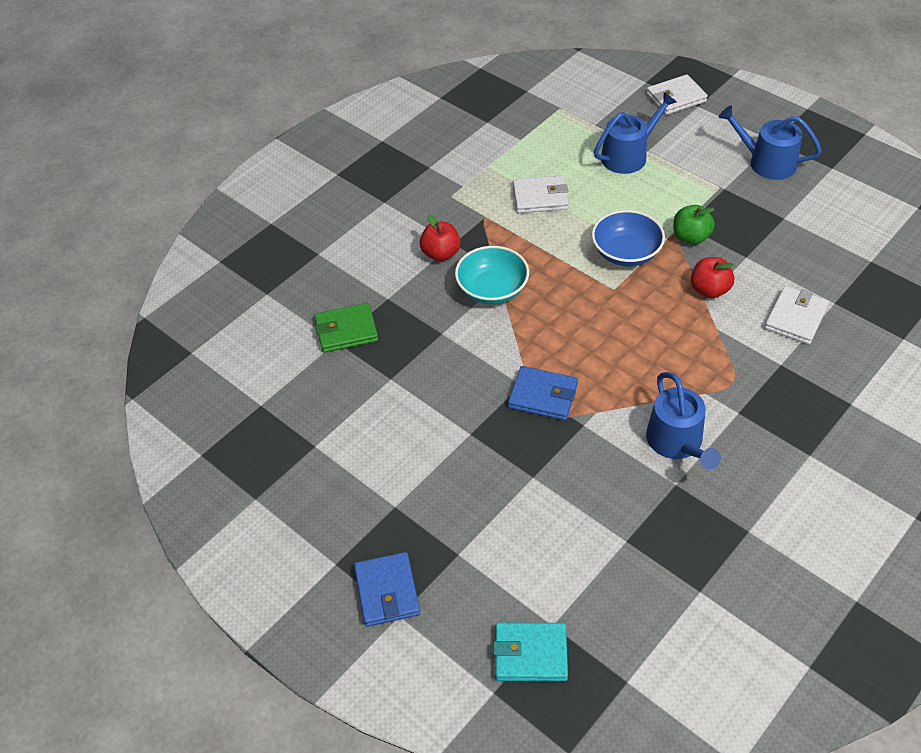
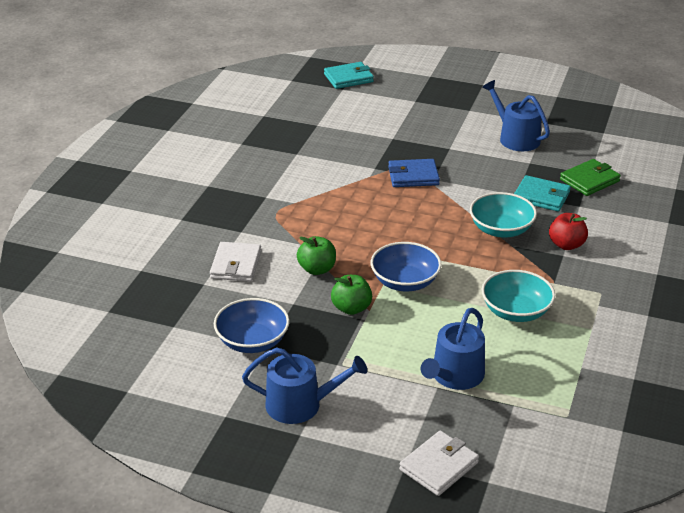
camera: 155 degrees right, 15 degrees down
blue wallet [354,552,420,627] -> none
white wallet [513,175,569,213] -> turquoise bowl [481,270,555,322]
blue watering can [646,372,721,469] -> blue watering can moved to [482,80,550,151]
red apple [691,257,734,298] -> green apple [297,236,336,275]
none -> blue bowl [214,298,290,353]
none -> turquoise wallet [514,175,571,212]

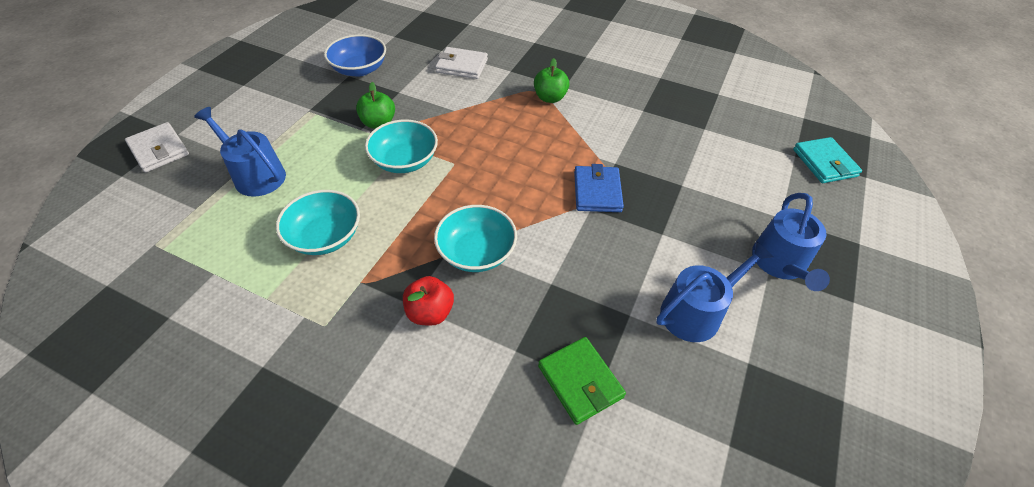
camera: 95 degrees right, 15 degrees up
blue watering can [242,347,367,424] -> blue watering can moved to [752,193,830,291]
green apple [297,236,336,275] -> green apple moved to [534,58,570,103]
blue bowl [371,242,441,291] -> turquoise bowl [365,120,438,173]
turquoise wallet [514,175,571,212] -> none

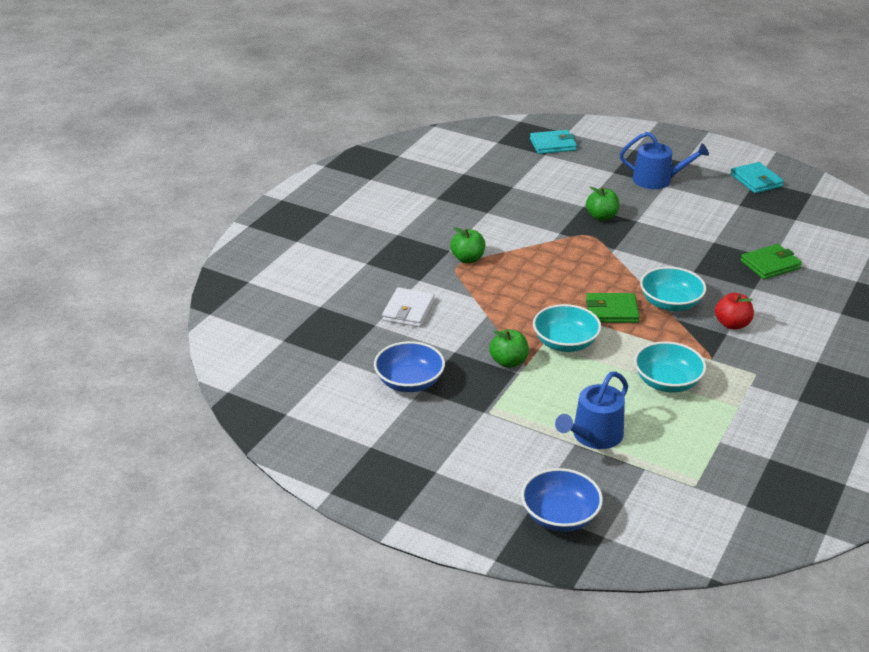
camera: 85 degrees left, 15 degrees down
white wallet [125,122,189,173] -> blue bowl [521,468,603,532]
blue wallet [574,164,624,212] -> none
blue watering can [656,241,773,342] -> none
none -> green apple [586,187,619,221]
none -> green wallet [586,293,640,323]
none -> turquoise wallet [731,162,784,193]

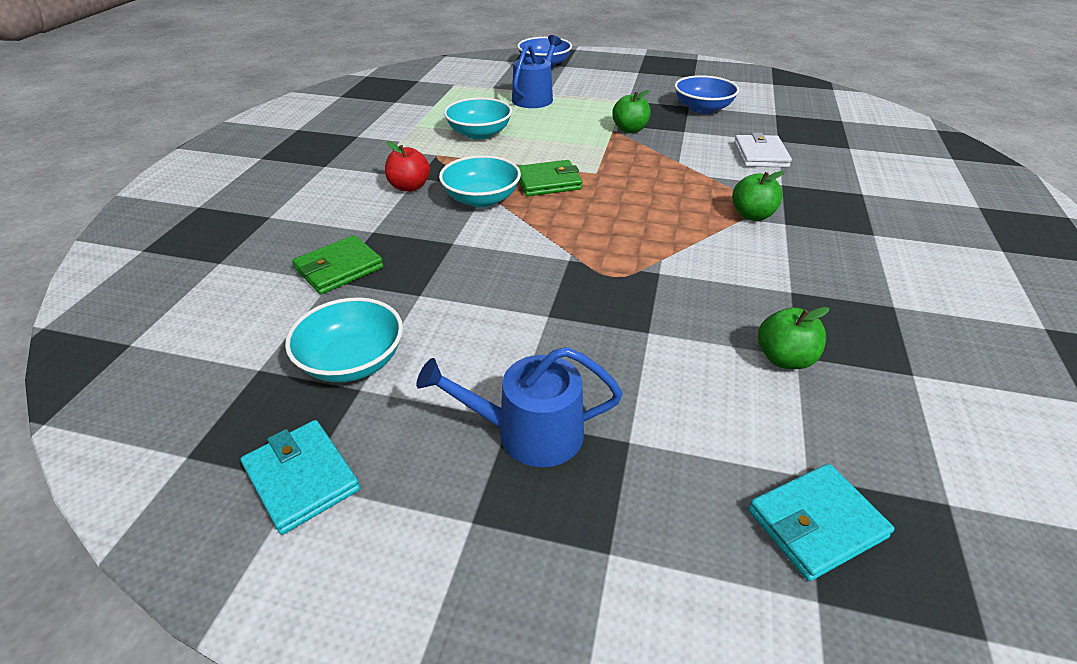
camera: 165 degrees right, 5 degrees up
turquoise bowl [533,304,601,352] -> turquoise bowl moved to [285,297,403,383]
green apple [586,187,619,221] -> green apple moved to [758,307,829,369]

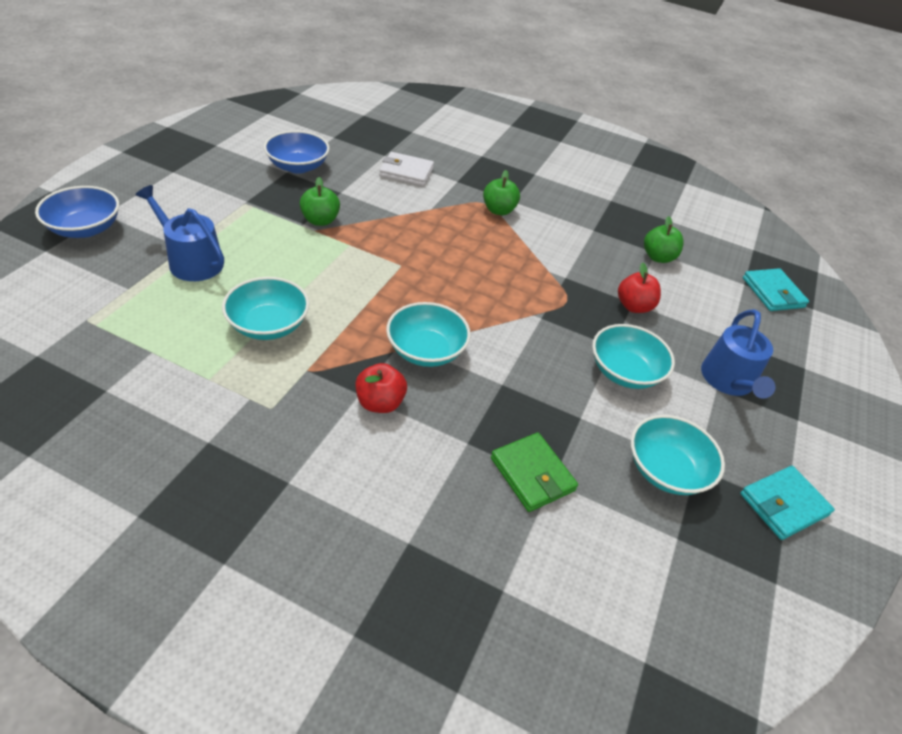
camera: 85 degrees left, 5 degrees up
green wallet [518,160,582,196] -> none
none -> turquoise bowl [592,324,675,389]
none -> red apple [618,263,661,313]

